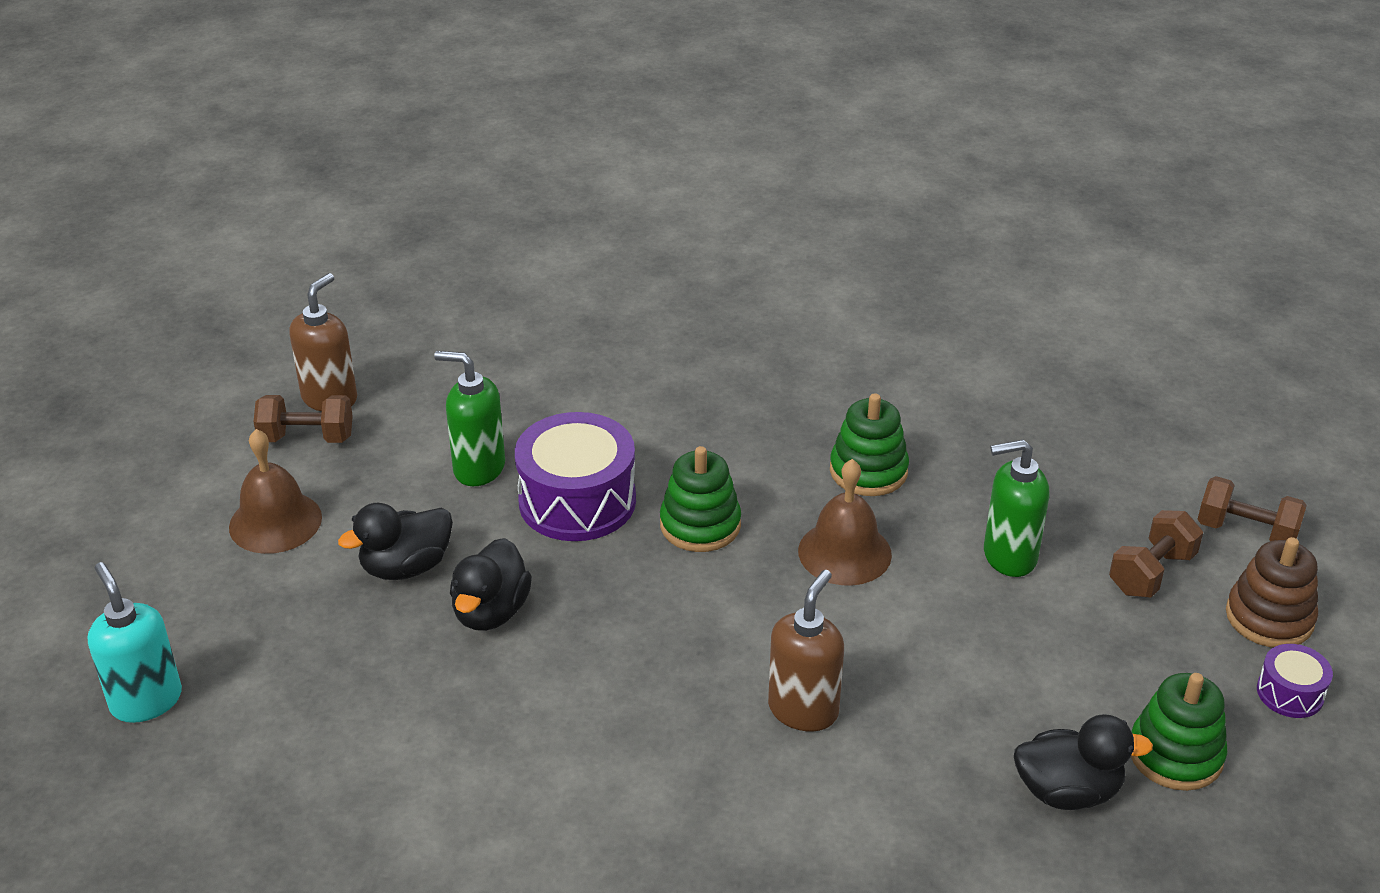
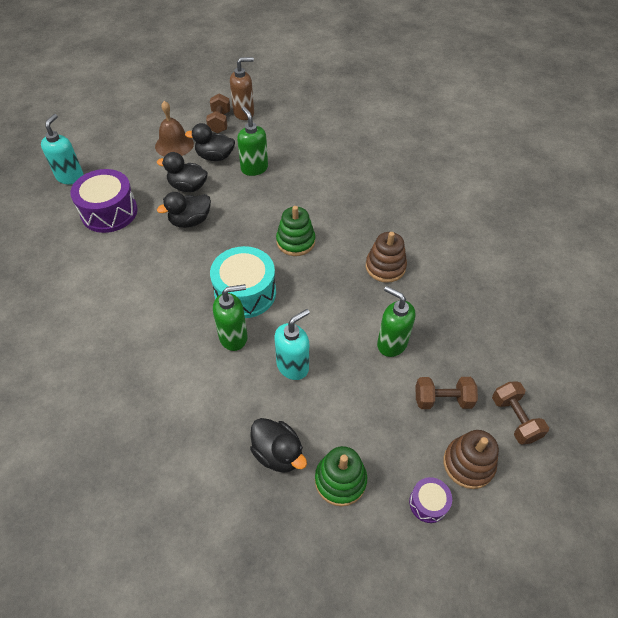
camera: 45 degrees right, 15 degrees up
brown dumbbell [253,395,353,443] -> brown dumbbell turned 45 degrees clockwise [206,94,230,133]
purple drum [515,412,636,541] -> purple drum moved to [70,169,138,233]
brown soap dispenser [768,570,844,731] -> green soap dispenser [213,284,248,351]
brown bell [798,459,892,586] -> none
green stacking toy [830,393,909,496] -> brown stacking toy [366,232,407,283]
none -> black duck [185,123,235,161]
none -> turquoise drum [210,246,276,318]
none -> turquoise soap dispenser [275,309,310,380]

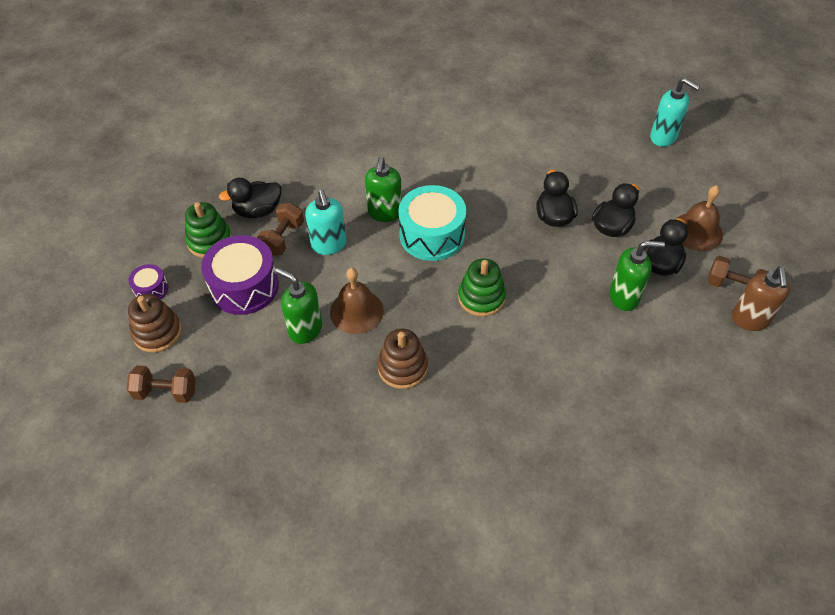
camera: 115 degrees right, 0 degrees up
purple drum [70,169,138,233] -> purple drum moved to [201,235,279,315]
green soap dispenser [377,286,416,357] -> green soap dispenser turned 120 degrees counterclockwise [275,268,322,344]
brown dumbbell [415,377,478,409] -> brown dumbbell moved to [257,203,304,256]
none -> brown bell [330,268,384,334]

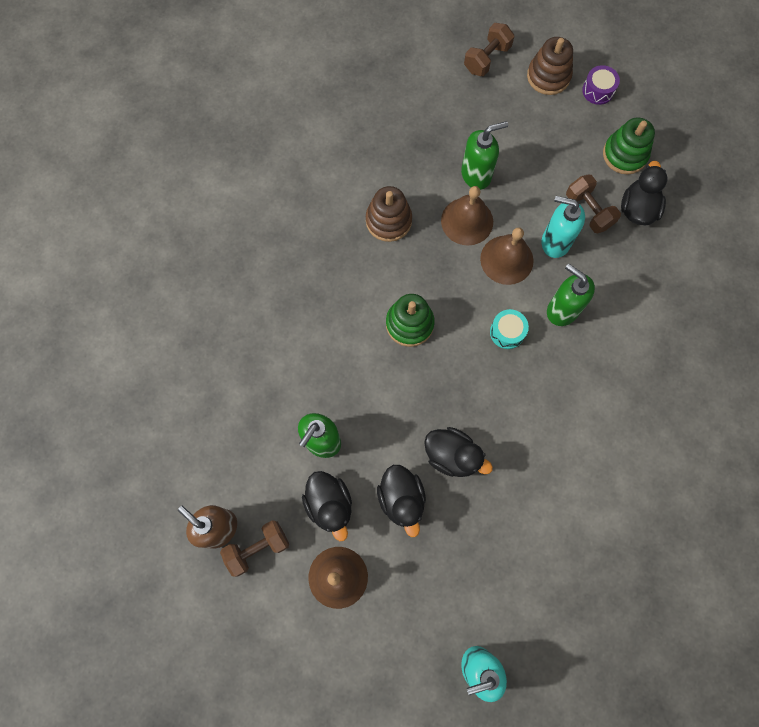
camera: 125 degrees right, 20 degrees up
purple drum [201,235,279,315] -> none
turquoise drum [399,185,466,261] -> turquoise drum [490,309,529,349], size x0.49
none -> brown bell [480,227,533,285]

